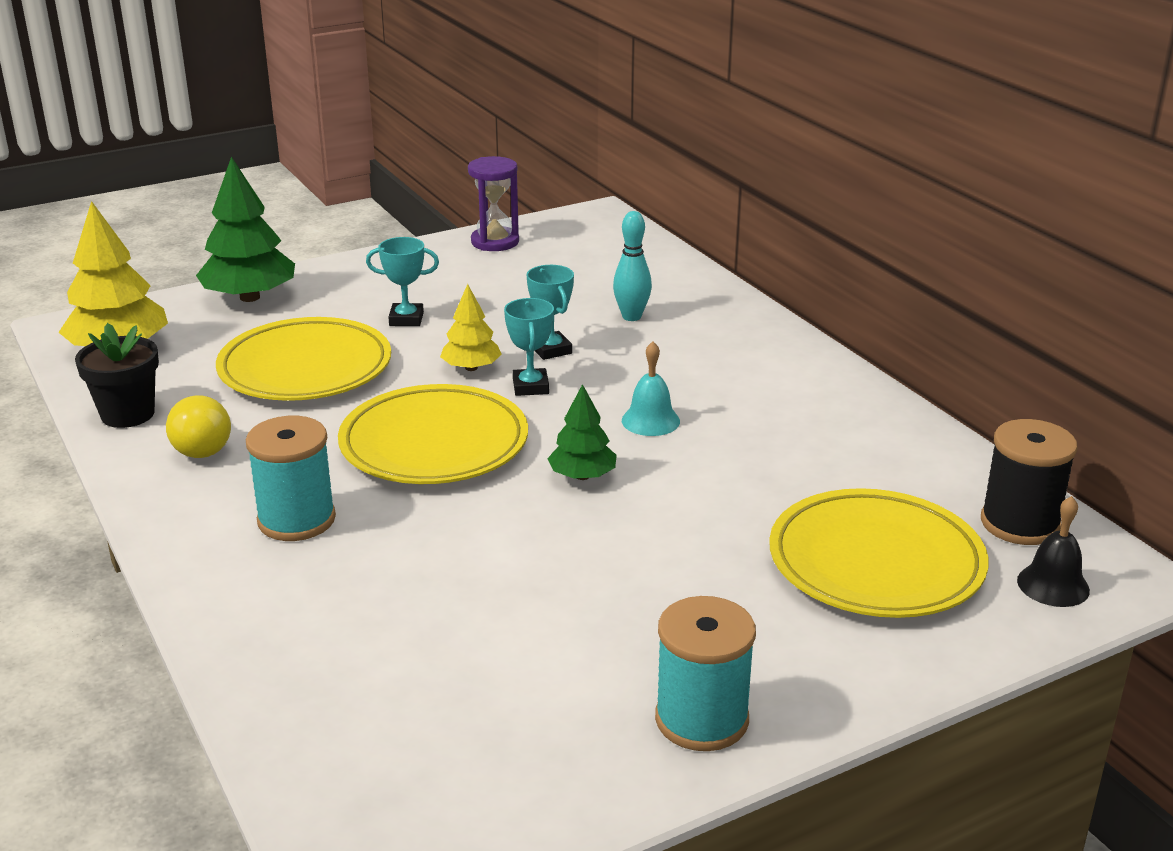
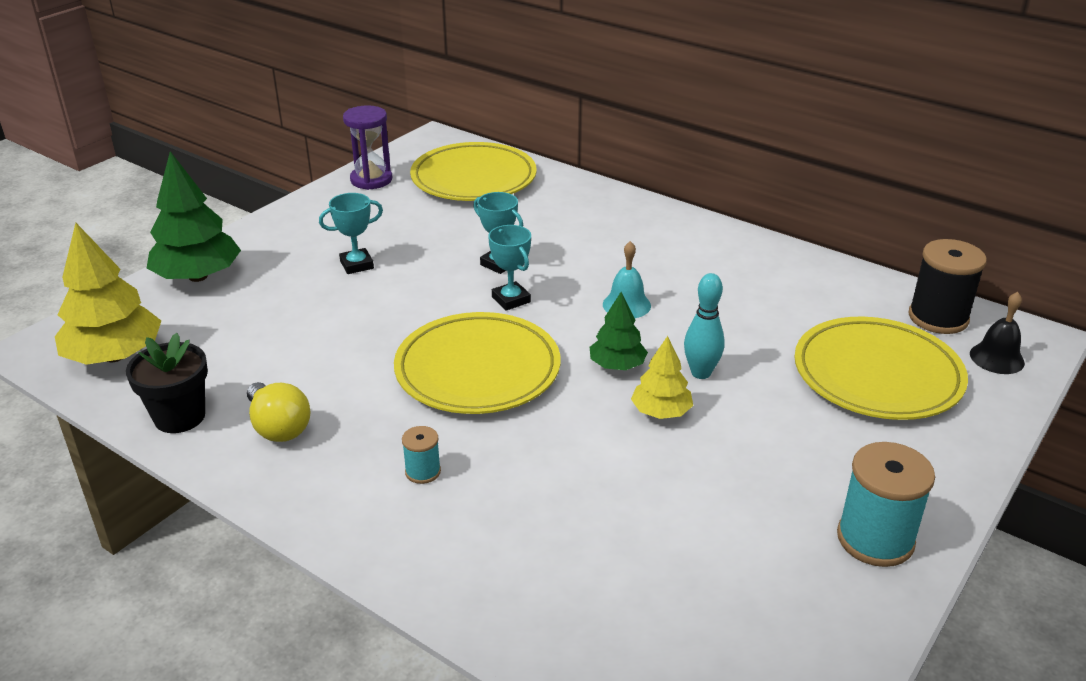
camera: 25 degrees left, 5 degrees up
yellow plate [216,317,391,401] -> yellow plate moved to [410,142,537,201]
turquoise spool [246,416,336,541] -> turquoise spool [402,426,441,484], size x0.51
yellow tree [440,284,502,371] -> yellow tree moved to [631,336,693,419]
turquoise bowling pin [613,211,652,321] -> turquoise bowling pin moved to [684,273,725,379]

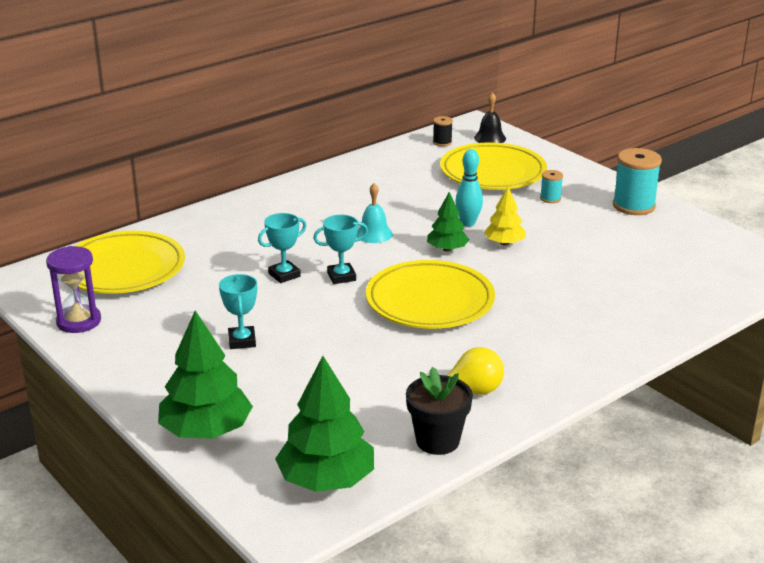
camera: 75 degrees left, 5 degrees down
yellow tree [55,223,161,365] -> green tree [275,356,374,492]
turquoise spool [402,426,441,484] -> turquoise spool moved to [540,170,563,203]
black spool [908,239,987,334] -> black spool [433,116,453,146], size x0.51

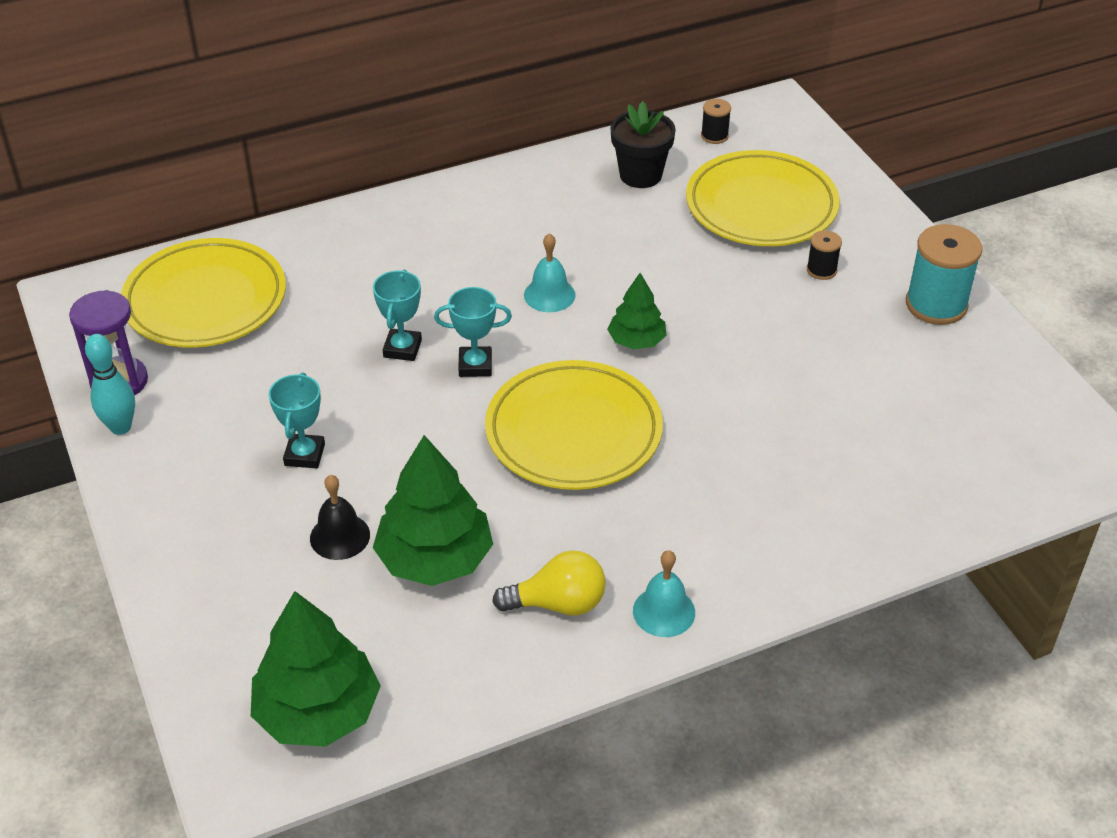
camera: 15 degrees right, 15 degrees up
green tree [158,310,253,439] -> green tree moved to [373,435,493,586]
turquoise trophy [258,213,307,283] -> turquoise trophy turned 60 degrees counterclockwise [373,270,422,361]
black flower pot [406,367,473,455] -> black flower pot moved to [610,101,676,188]
turquoise bowling pin [455,149,483,227] -> turquoise bowling pin moved to [85,334,135,435]
black bell [474,92,506,143] -> black bell moved to [310,475,370,560]
yellow tree [484,187,526,246] -> none
turquoise spool [540,170,563,203] -> black spool [807,230,842,280]
none -> turquoise bell [633,550,695,637]

